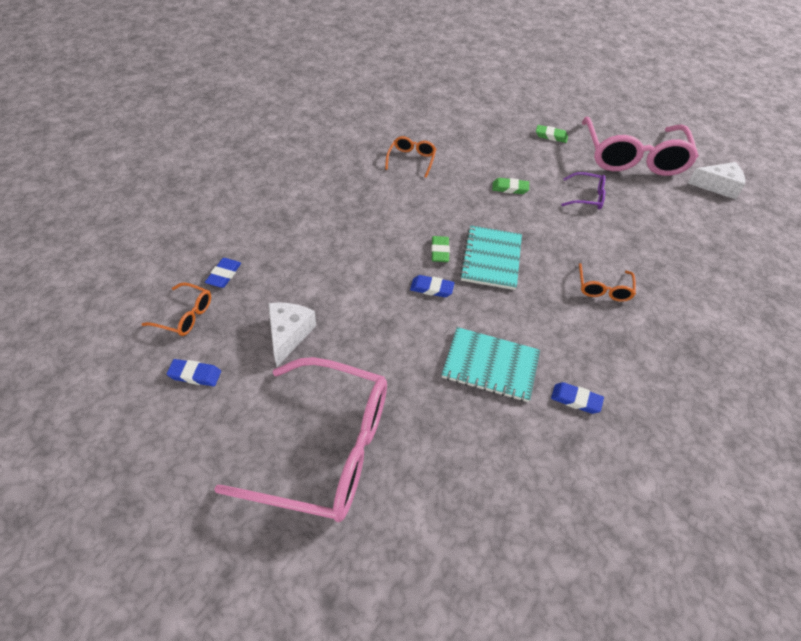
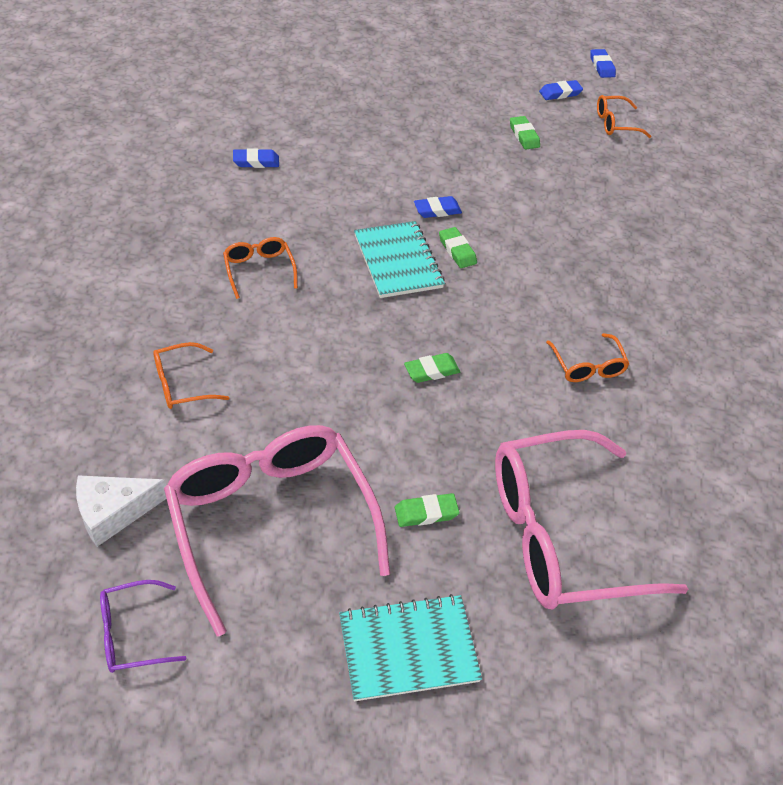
camera: 150 degrees right, 0 degrees up
blue eraser [205,258,241,288] -> blue eraser moved to [590,49,616,78]
pink glasses [214,357,387,522] -> pink glasses moved to [495,430,688,610]
white cheese [268,302,316,367] -> green eraser [510,116,540,150]
turquoise notebook [441,327,540,402] -> turquoise notebook moved to [339,594,482,701]
purple glasses [561,172,605,209] -> purple glasses moved to [100,580,187,673]
none -> orange glasses [153,342,229,409]

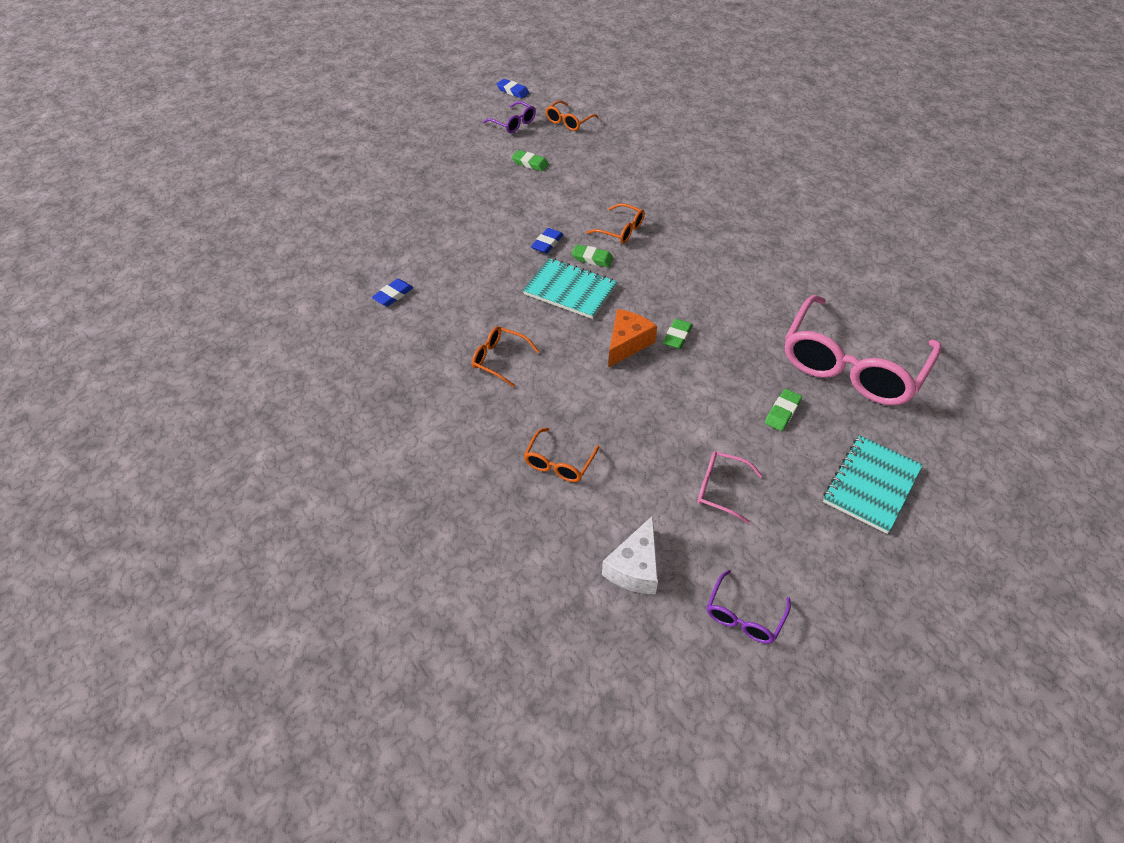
camera: 40 degrees left, 0 degrees up
pink glasses [164,425,390,636] -> pink glasses [697,451,763,524], size x0.43
blue eraser [539,80,583,100] -> purple glasses [483,101,536,133]
orange glasses [546,333,629,382] -> orange glasses moved to [586,203,645,244]
none -> orange cheese [608,309,657,368]

